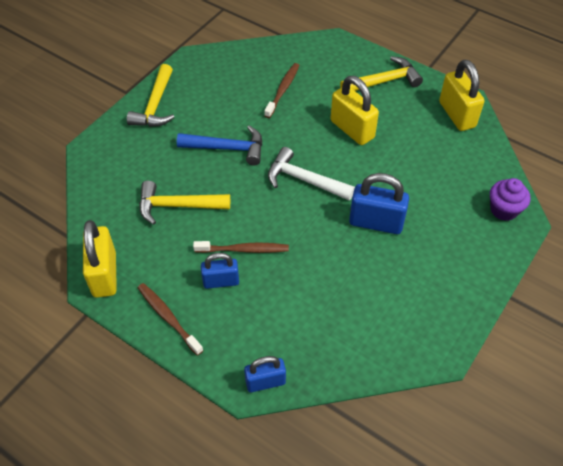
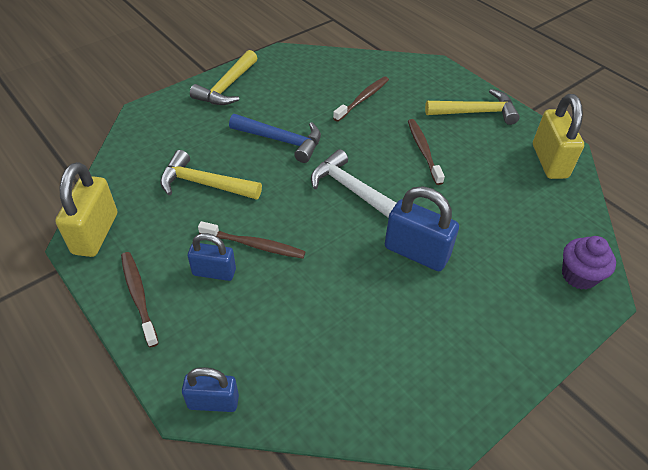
camera: 15 degrees right, 5 degrees down
yellow padlock [331,76,379,145] -> brown toothbrush [408,119,445,185]

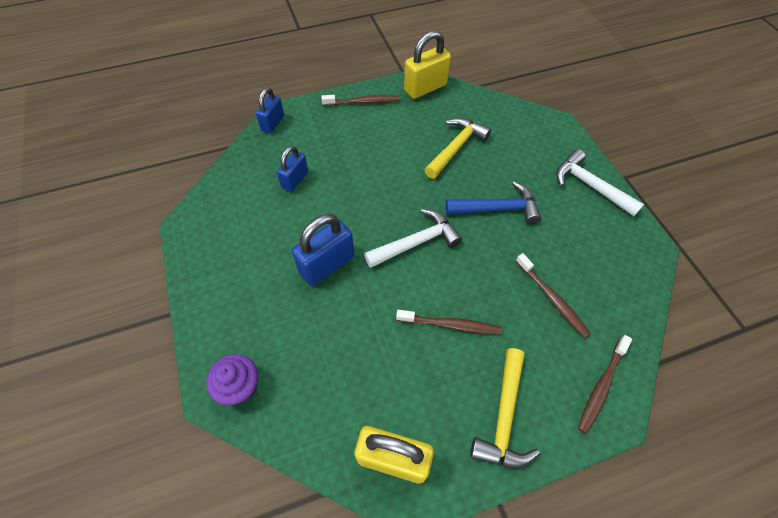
camera: 110 degrees right, 10 degrees up
yellow padlock [55,162,117,257] -> yellow padlock turned 60 degrees counterclockwise [404,30,451,99]
blue padlock [188,233,236,281] -> blue padlock moved to [277,145,308,192]
yellow hammer [190,50,257,105] -> white hammer [556,149,644,216]
brown toothbrush [198,221,306,259] -> brown toothbrush moved to [578,335,632,434]
blue hammer [229,114,321,163] -> blue hammer turned 135 degrees counterclockwise [446,181,541,224]

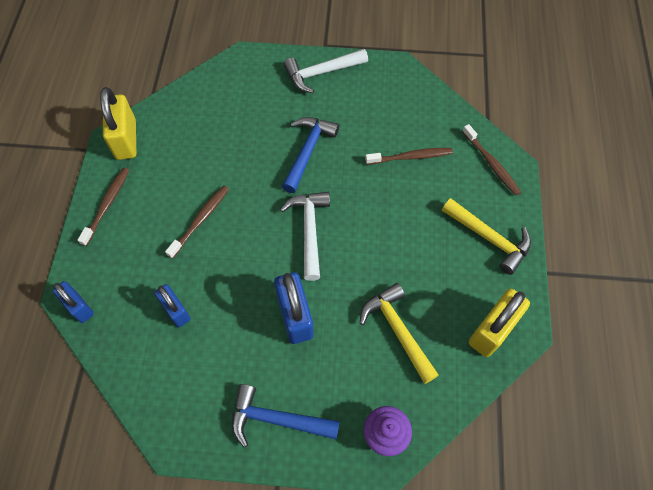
camera: 65 degrees left, 5 degrees up
brown toothbrush [396,310,501,334] -> brown toothbrush moved to [165,186,229,259]
yellow hammer [425,117,491,179] -> yellow hammer moved to [360,283,439,384]
none -> blue hammer [232,384,340,447]

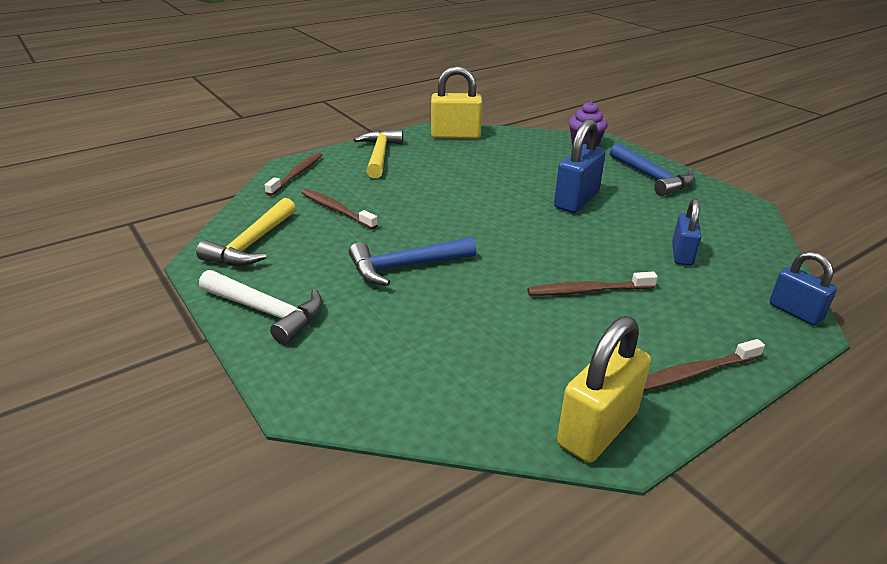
camera: 130 degrees left, 30 degrees down
blue padlock [53,281,94,323] -> blue padlock turned 45 degrees counterclockwise [769,251,837,325]
white hammer [280,192,330,281] -> none
yellow hammer [360,283,439,384] -> yellow hammer moved to [196,198,296,266]

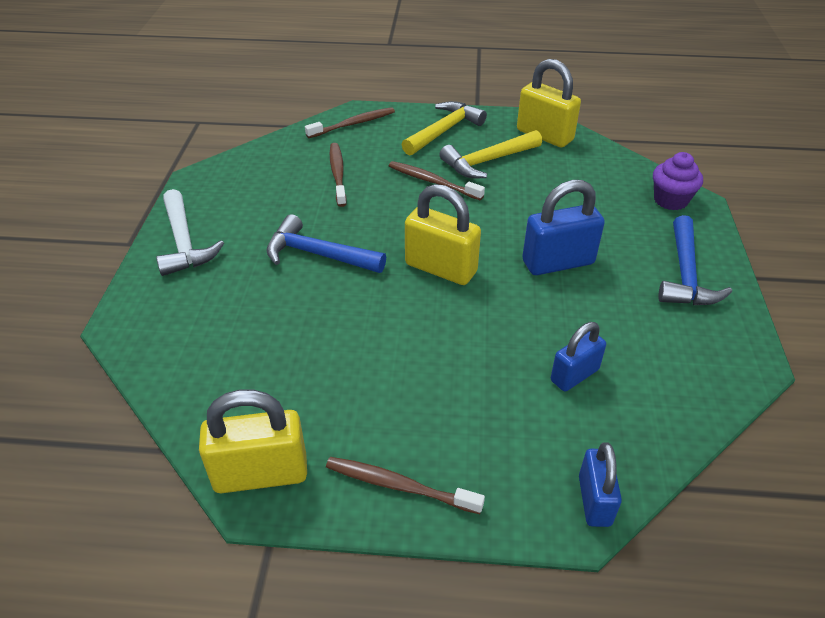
camera: 40 degrees right, 10 degrees up
yellow hammer [196,198,296,266] -> yellow hammer moved to [439,130,542,178]
brown toothbrush [527,272,658,296] -> brown toothbrush moved to [389,161,485,200]
none -> yellow padlock [405,184,481,285]

